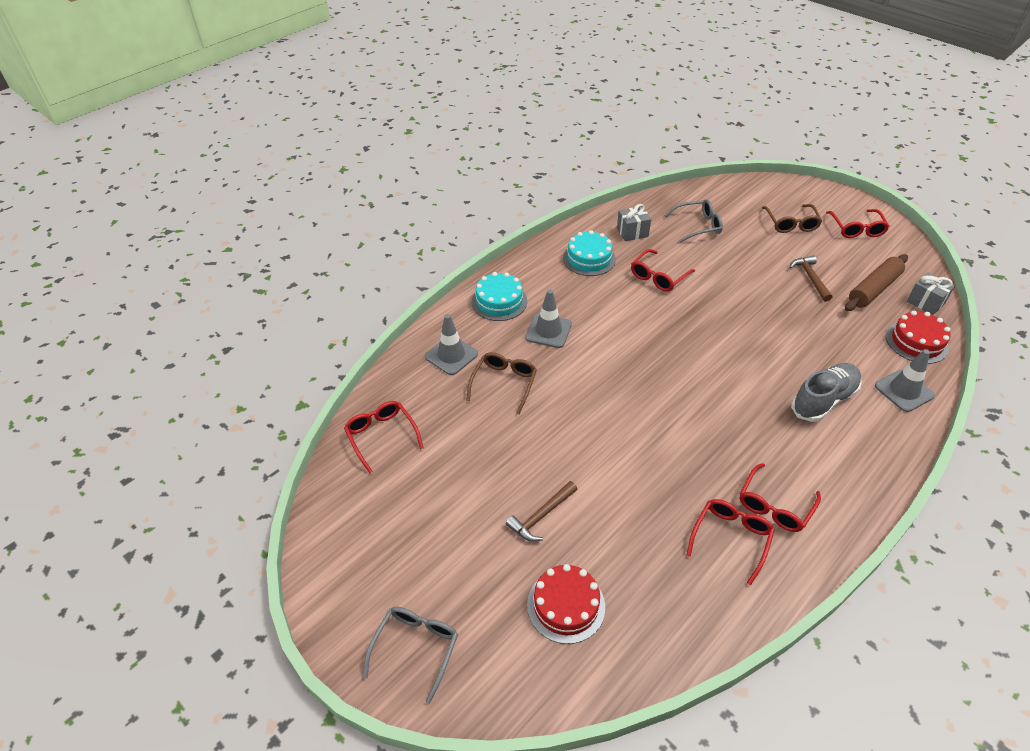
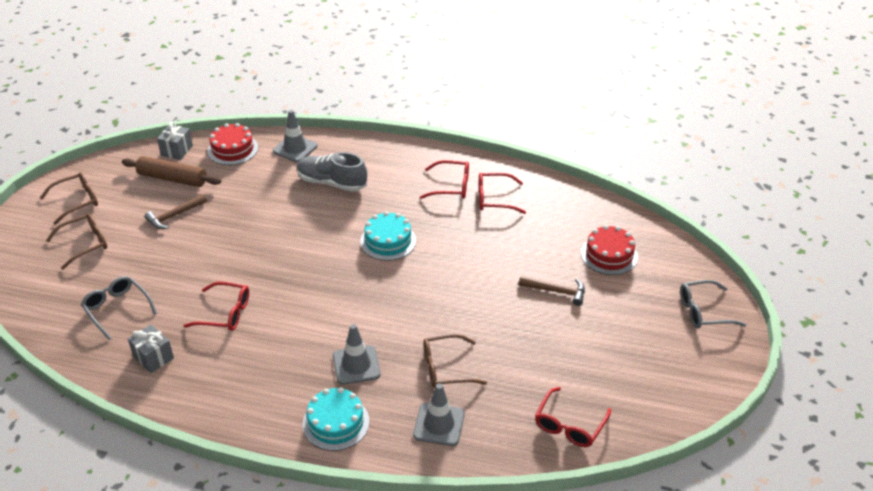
camera: 120 degrees left, 5 degrees down
turquoise cake [563,230,616,276] -> turquoise cake moved to [360,211,416,261]
red glasses [826,209,890,238] -> brown glasses [40,172,98,225]

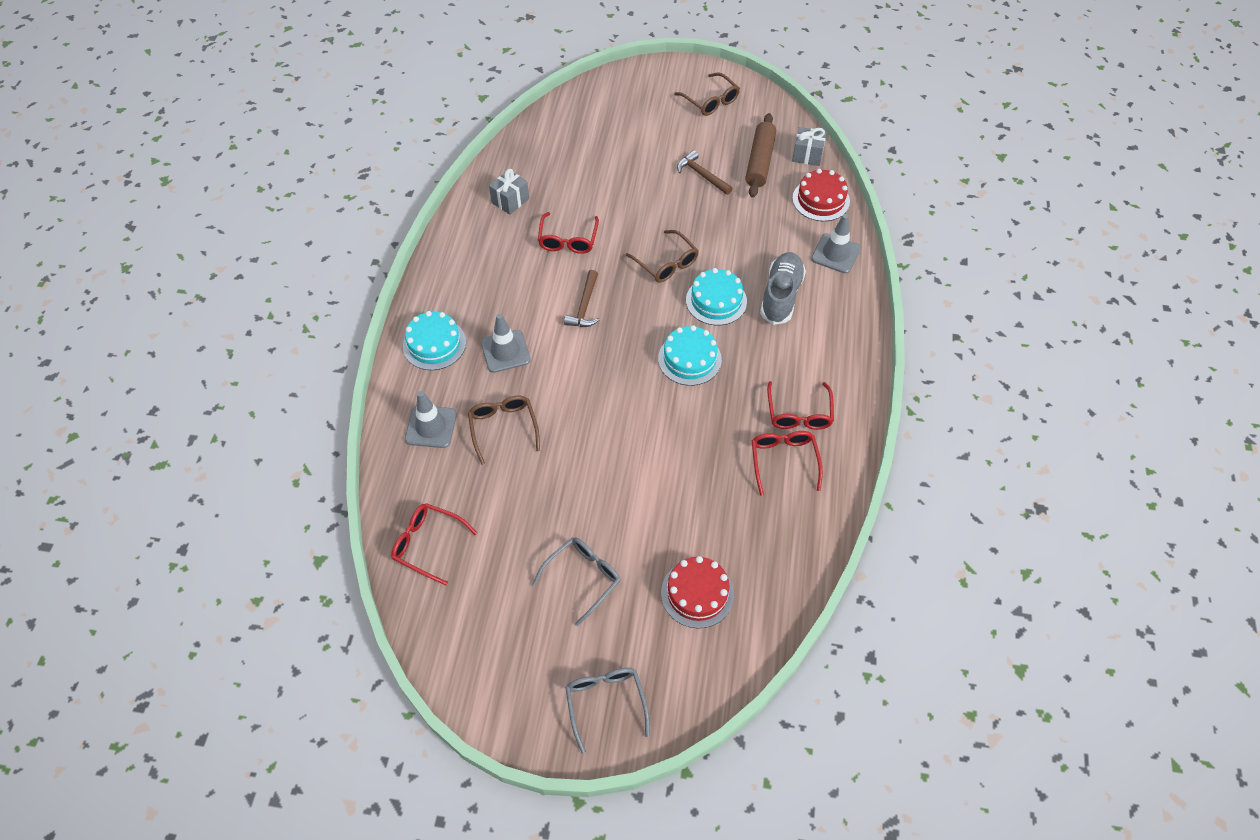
camera: 85 degrees right, 15 degrees up
brown glasses [46,213,107,270] -> brown glasses moved to [626,230,699,283]
grey glasses [81,276,157,340] -> grey glasses moved to [532,538,621,626]
brown hammer [519,276,585,306] -> brown hammer moved to [564,270,600,327]
none -> turquoise cake [686,268,747,325]

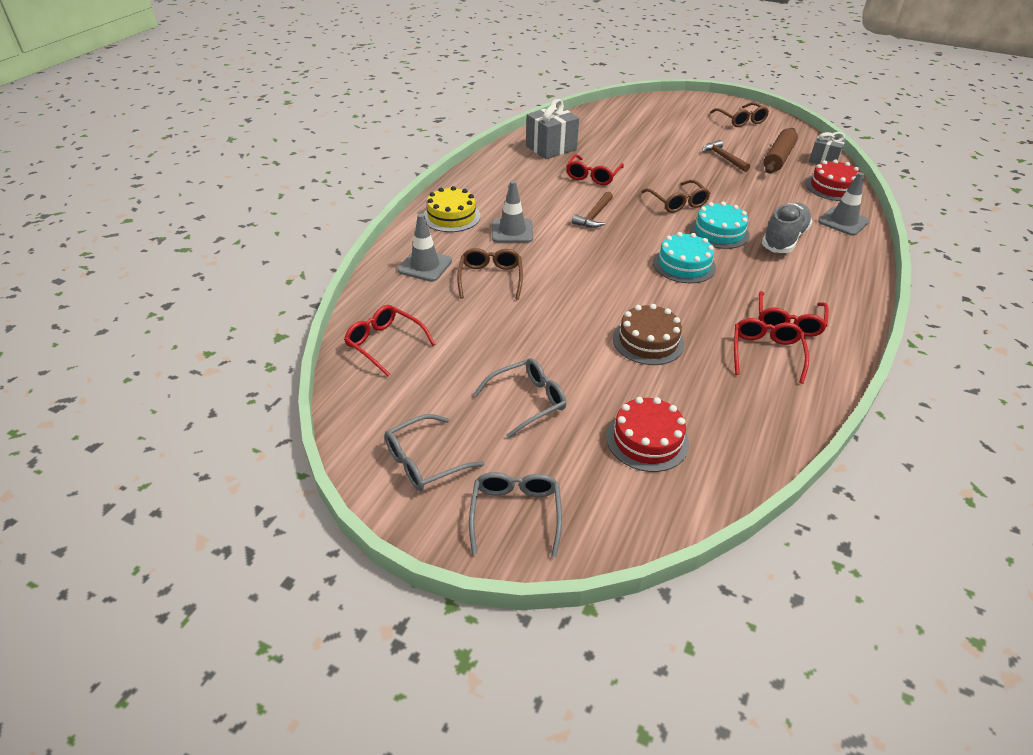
camera: 15 degrees right, 15 degrees down
turquoise cake [403,311,466,370] -> yellow cake [424,186,480,232]
grey gift [489,169,529,215] -> grey gift [526,99,579,159], size x1.56
none -> grey glasses [384,414,485,491]
none -> brown cake [613,304,684,365]

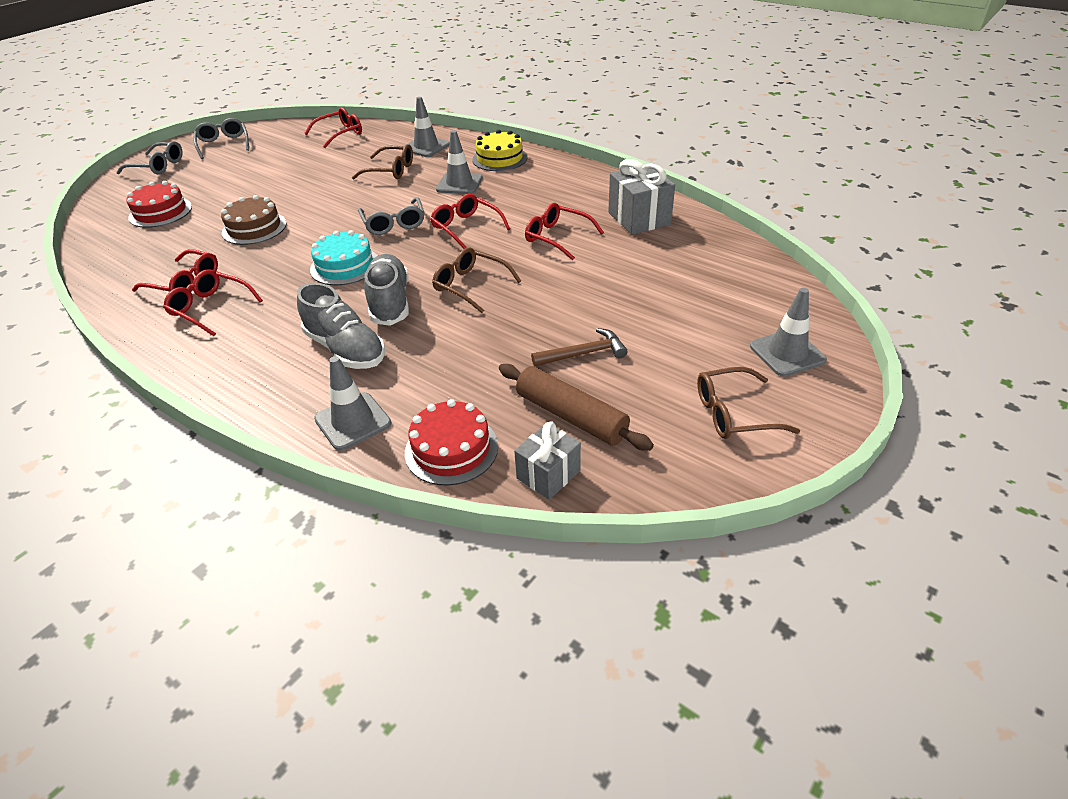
camera: 105 degrees right, 0 degrees up
grey glasses [474,358,566,438] -> grey glasses moved to [358,197,424,235]
brown hammer [572,192,613,228] -> red glasses [430,194,510,249]
brown glasses [642,180,710,213] -> brown glasses turned 45 degrees clockwise [432,248,521,313]
turquoise cake [690,202,750,249] -> grey shoe [364,254,409,326]
none -> grey traffic cone [750,288,827,377]

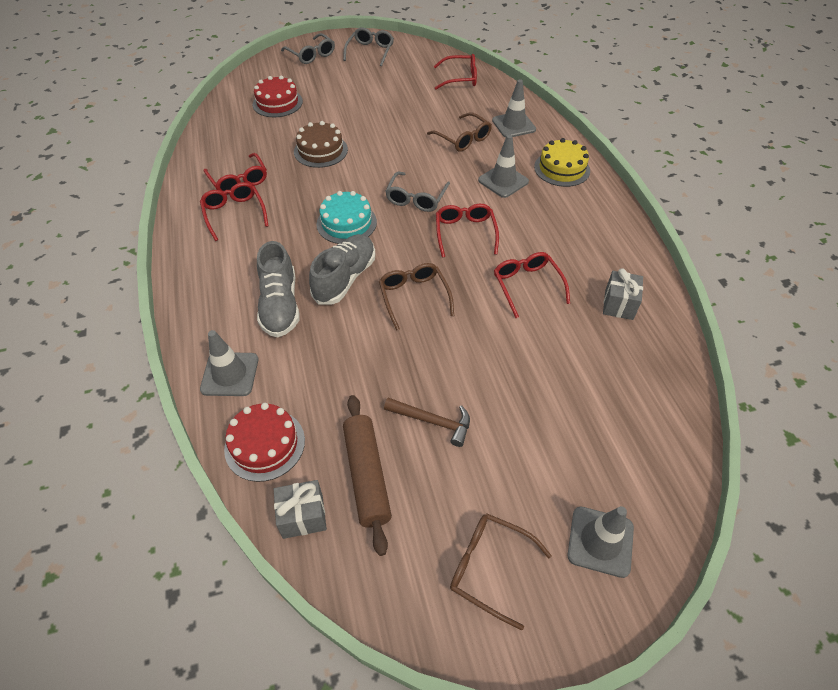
camera: 35 degrees right, 10 degrees up
grey gift [608,159,675,235] -> grey gift [603,268,643,320], size x0.64

